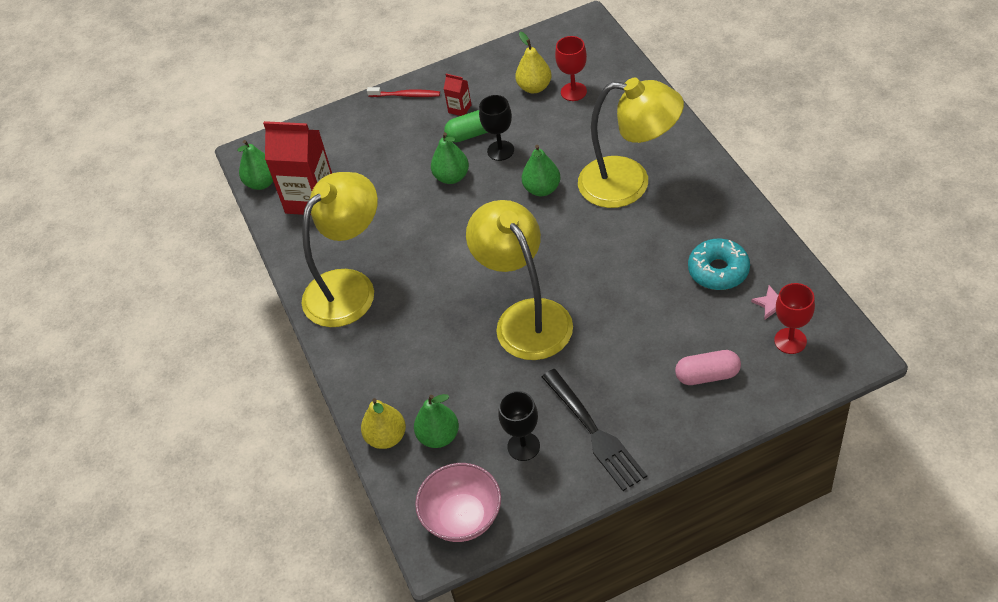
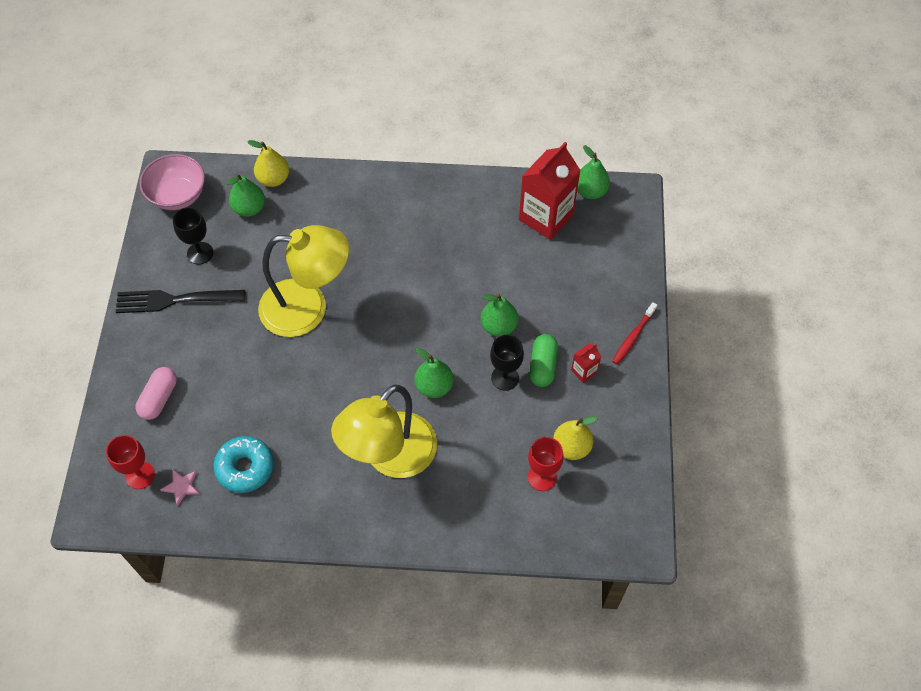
camera: 110 degrees right, 10 degrees up
yellow lamp [301,172,378,327] -> none

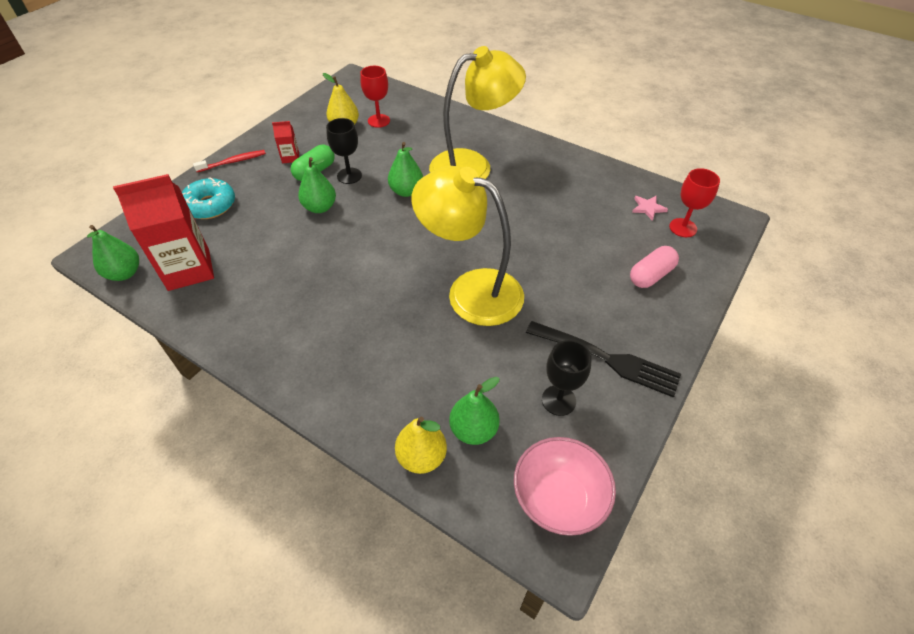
camera: 150 degrees left, 10 degrees down
turquoise donut [214,436,274,493] -> turquoise donut moved to [182,177,235,219]

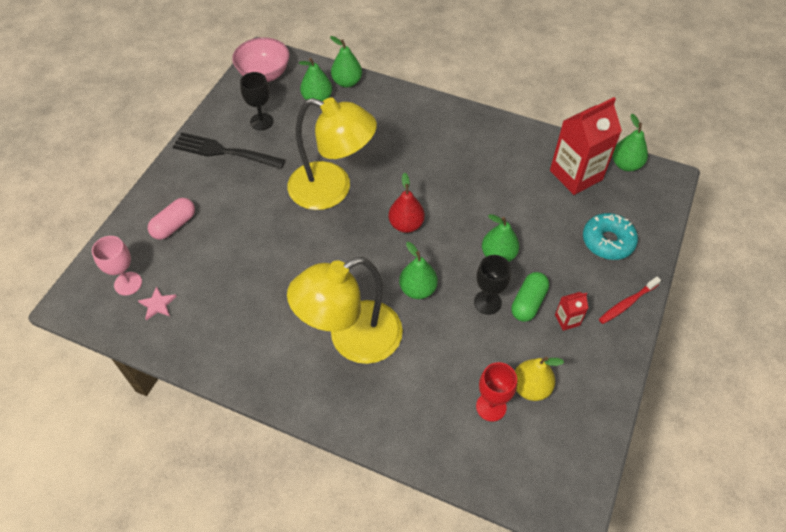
camera: 170 degrees right, 5 degrees up
yellow pear [395,417,447,474] -> green pear [330,36,362,88]
red goblet [669,168,720,237] -> pink goblet [92,236,142,296]
none -> red pear [389,173,425,233]

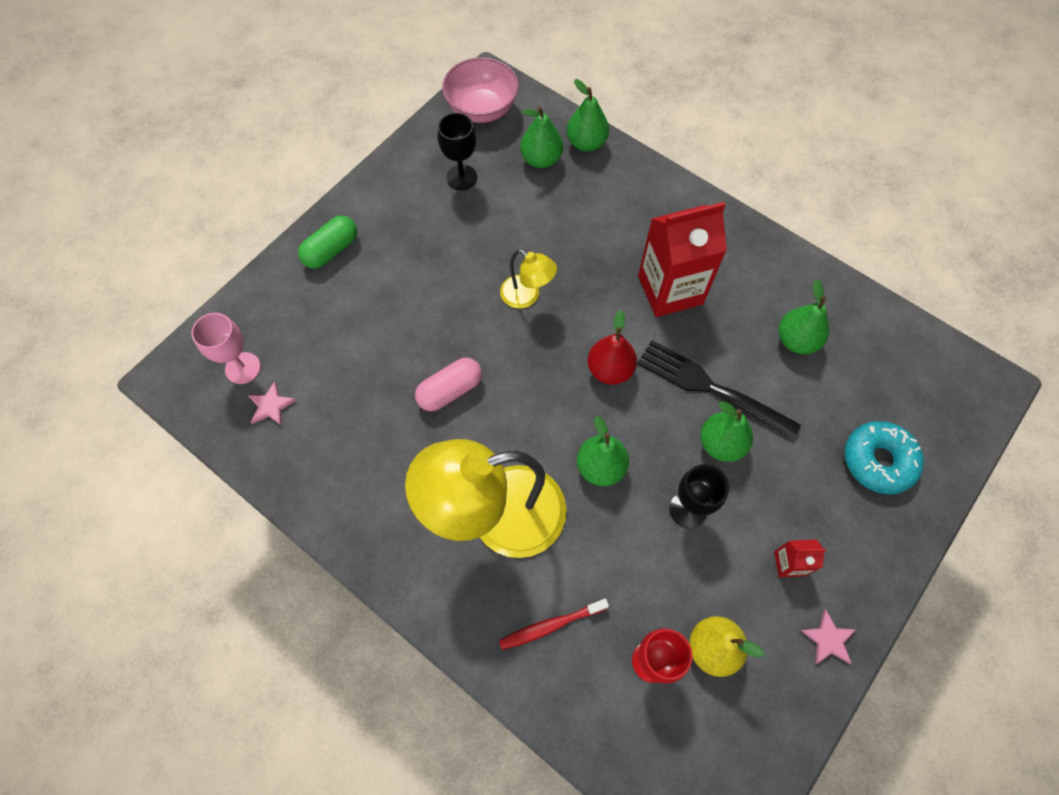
camera: 15 degrees right, 10 degrees up
pink capsule [148,198,195,240] -> pink capsule moved to [415,358,482,411]
black fork [173,132,285,169] -> black fork moved to [637,340,801,440]
yellow lamp [287,97,377,210] -> yellow lamp [500,249,557,309], size x0.47
green capsule [511,272,549,322] -> green capsule moved to [298,215,357,269]
red carton [550,97,622,195] -> red carton moved to [638,202,727,317]
red toothbrush [599,276,661,324] -> red toothbrush moved to [499,599,609,650]
green pear [612,114,648,171] -> green pear moved to [779,279,829,354]
none -> pink star [801,610,856,664]

